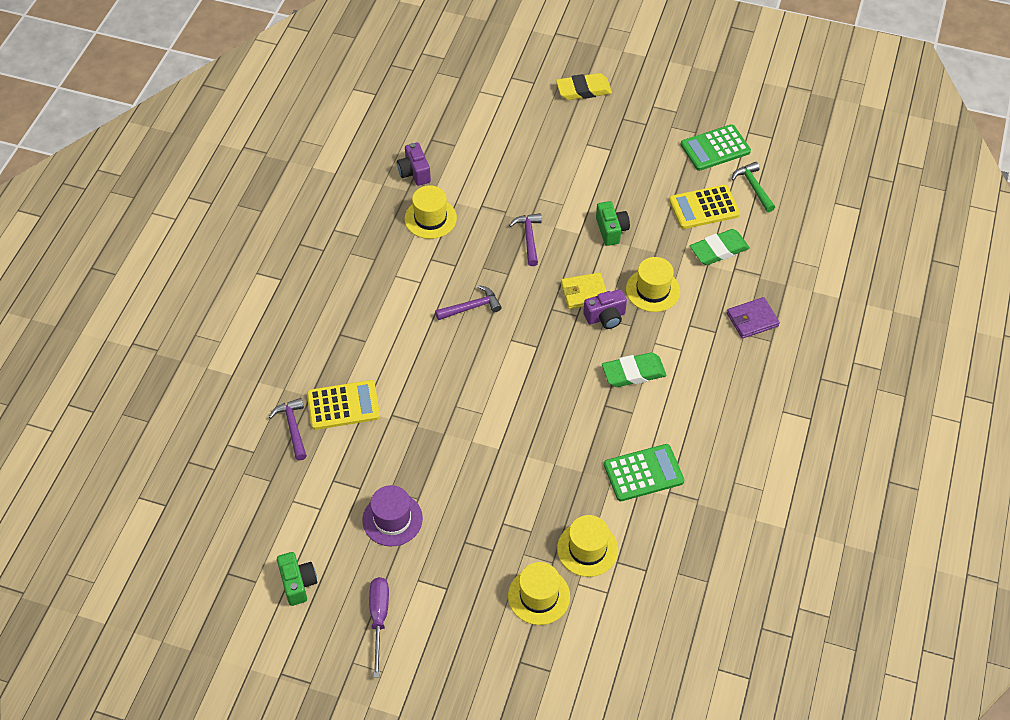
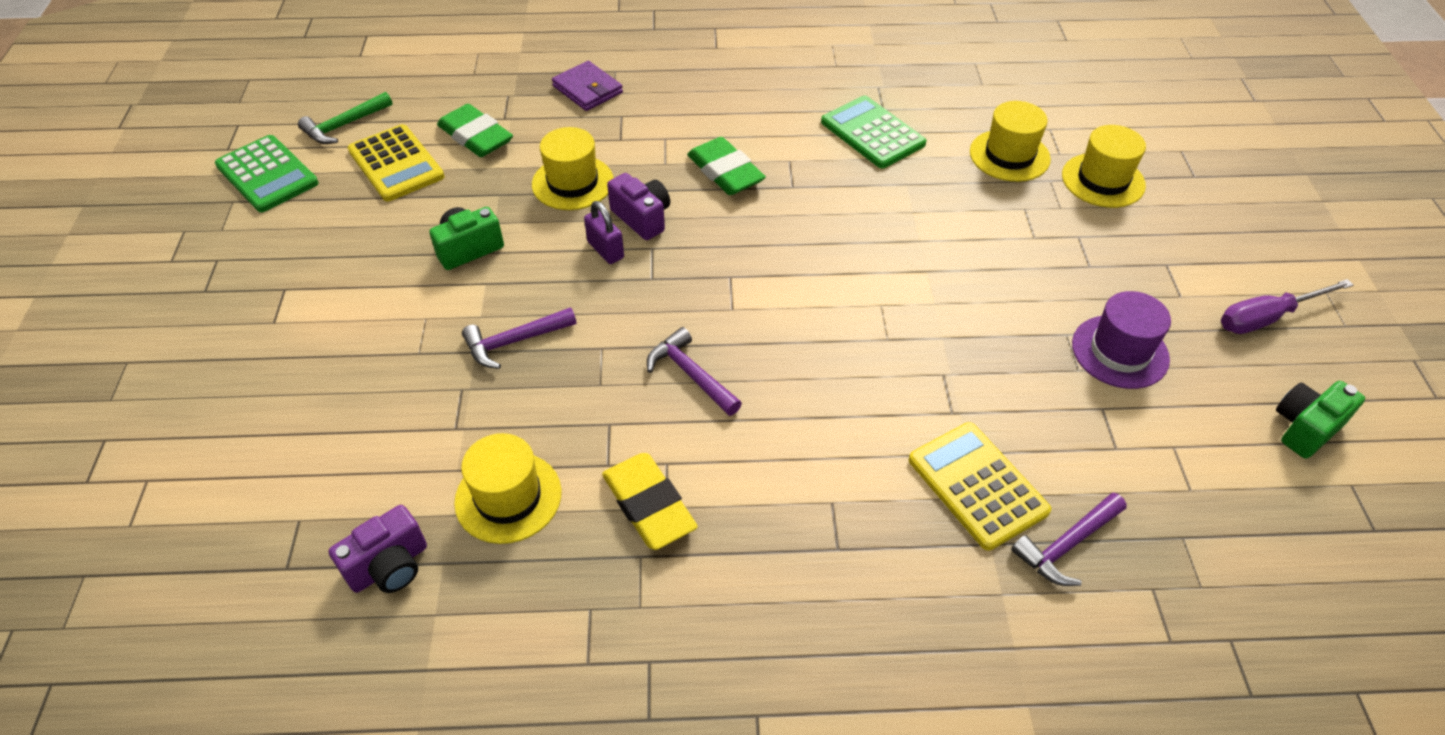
camera: 110 degrees left, 5 degrees down
yellow eraser [556,73,612,100] -> yellow eraser moved to [602,453,698,550]
yellow wallet [561,273,607,309] -> purple padlock [584,201,624,264]

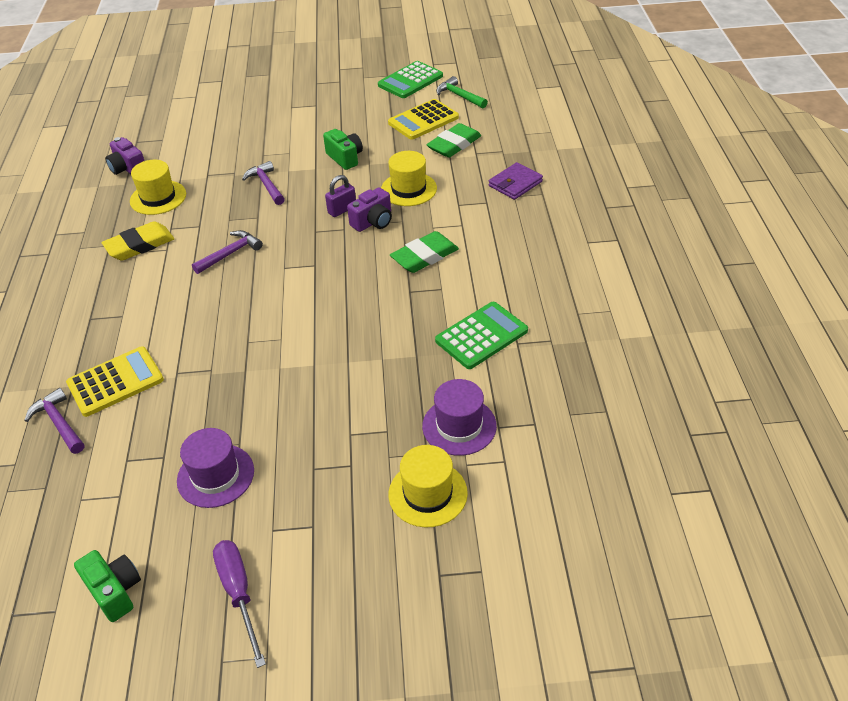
camera: 90 degrees right, 5 degrees down
yellow hat [970,101,1051,182] -> purple hat [422,379,497,456]

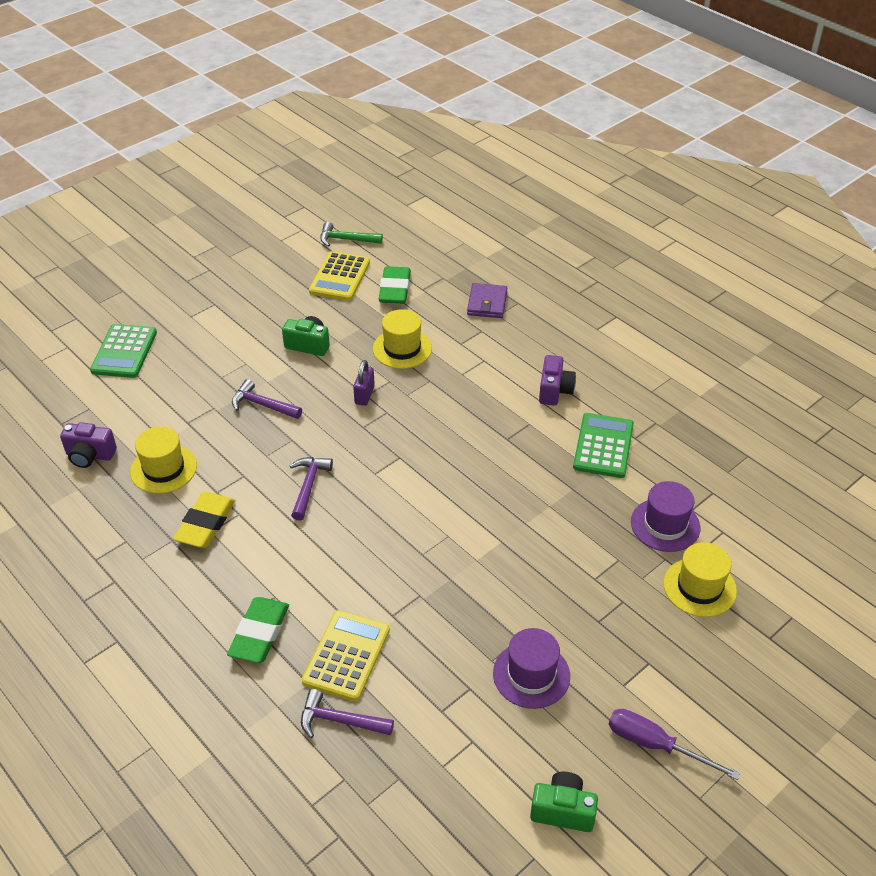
camera: 40 degrees left, 0 degrees up
purple camera [347,187,392,232] -> purple camera moved to [539,355,576,406]
green calculator [378,61,443,98] -> green calculator moved to [90,324,157,378]
green eraser [390,231,459,273] -> green eraser moved to [227,597,289,663]

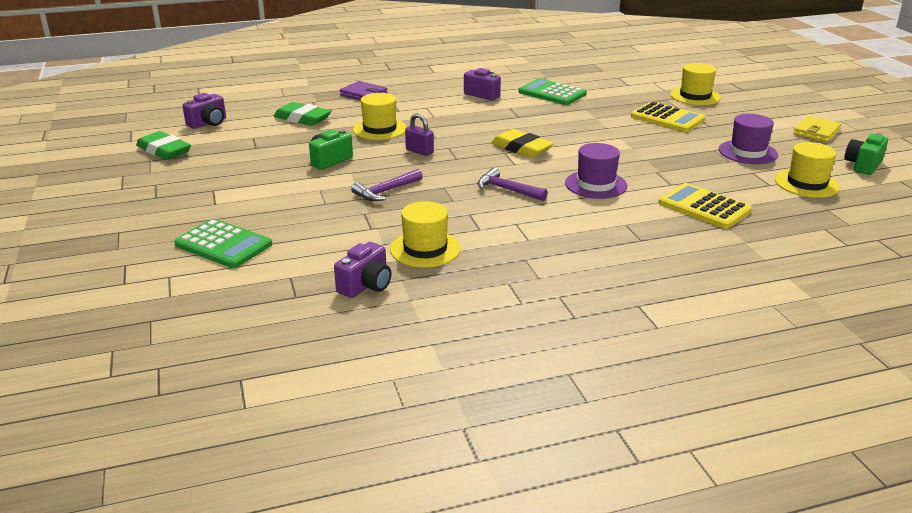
camera: 65 degrees left, 15 degrees down
yellow eraser [173,492,236,548] -> yellow eraser moved to [491,129,554,158]
green eraser [227,597,289,663] -> green eraser moved to [136,131,191,160]
purple hammer [301,689,394,738] -> none
yellow calculator [309,251,370,301] -> yellow calculator moved to [631,101,705,132]
green hammer [320,222,383,247] -> purple camera [182,93,226,129]
purple screwdriver [608,709,740,780] -> yellow wallet [793,116,841,142]
purple hat [631,481,700,552] -> purple hat moved to [565,143,627,199]
none -> yellow hat [775,142,840,198]

